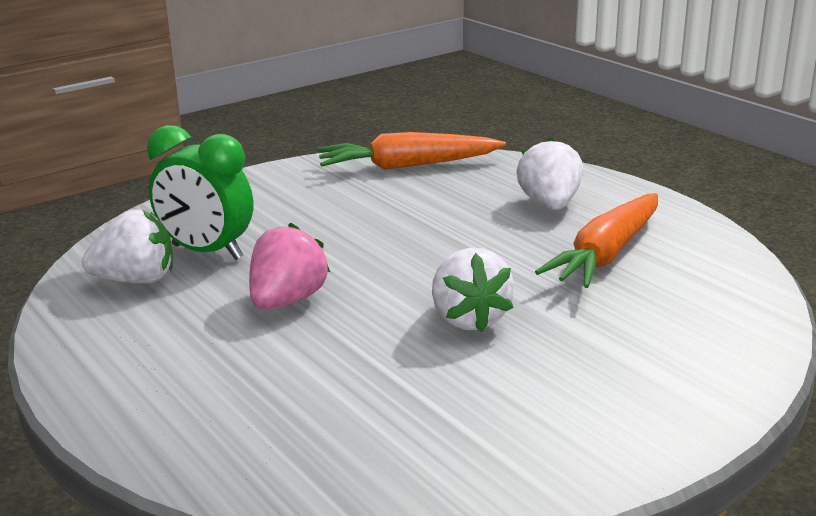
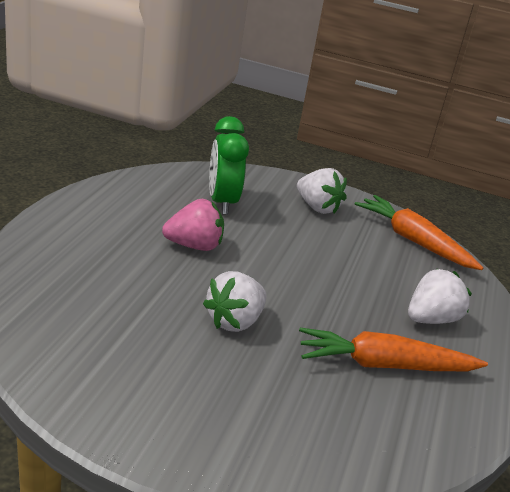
camera: 50 degrees right, 5 degrees up
white strawberry [82,209,173,284] -> white strawberry moved to [297,168,347,214]

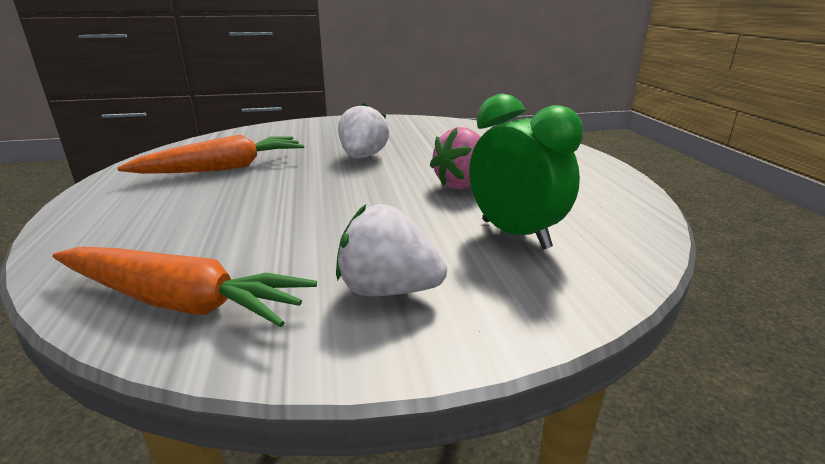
camera: 155 degrees right, 5 degrees down
white strawberry [408,269,472,324] -> none

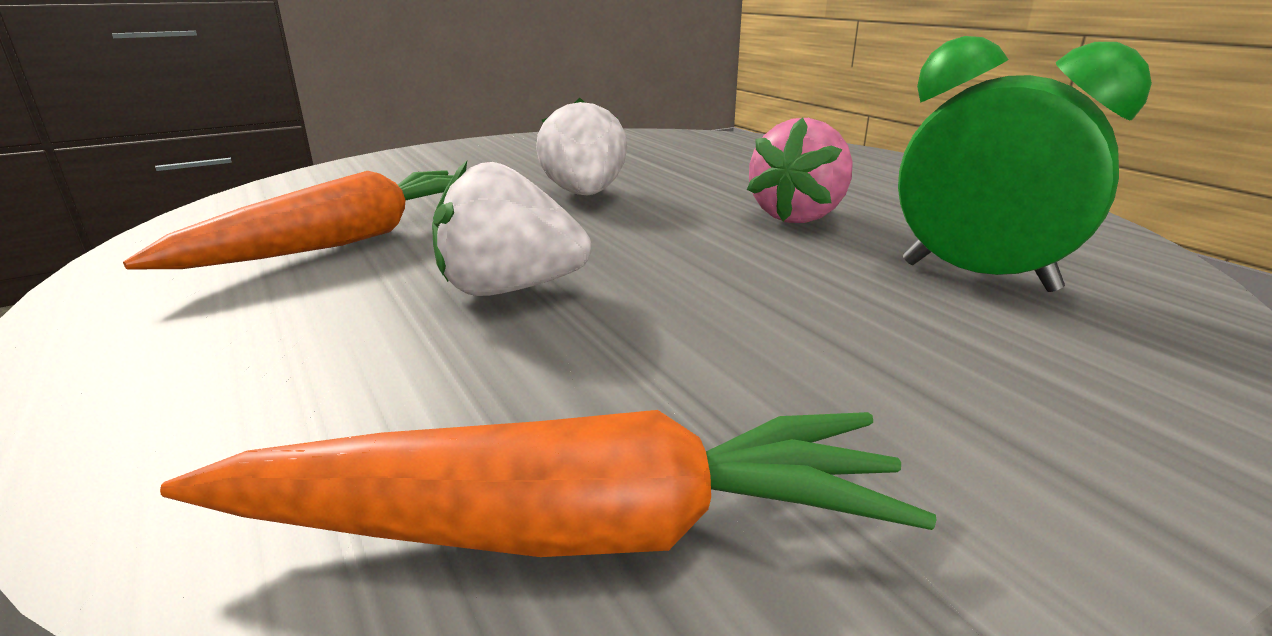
camera: 20 degrees left, 0 degrees up
white strawberry [336,204,447,296] -> white strawberry moved to [432,161,591,296]

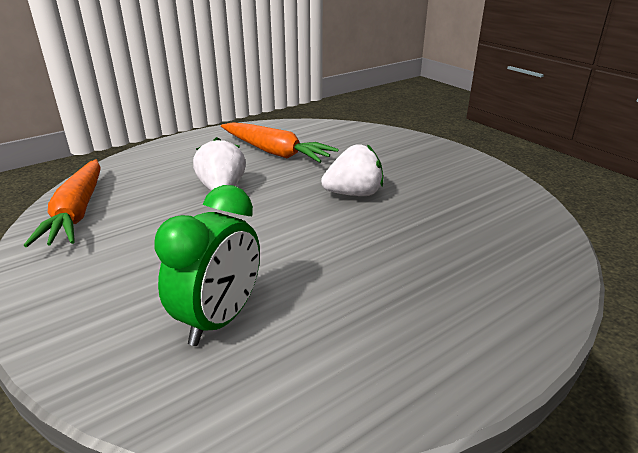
camera: 85 degrees right, 5 degrees up
pink strawberry [747,117,853,223] -> none

